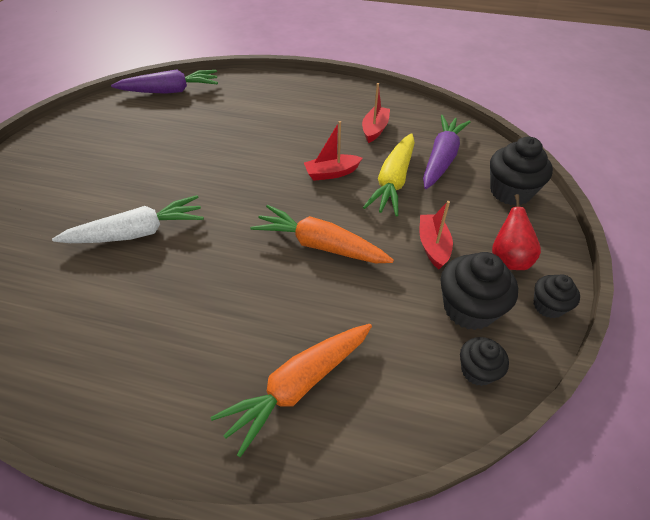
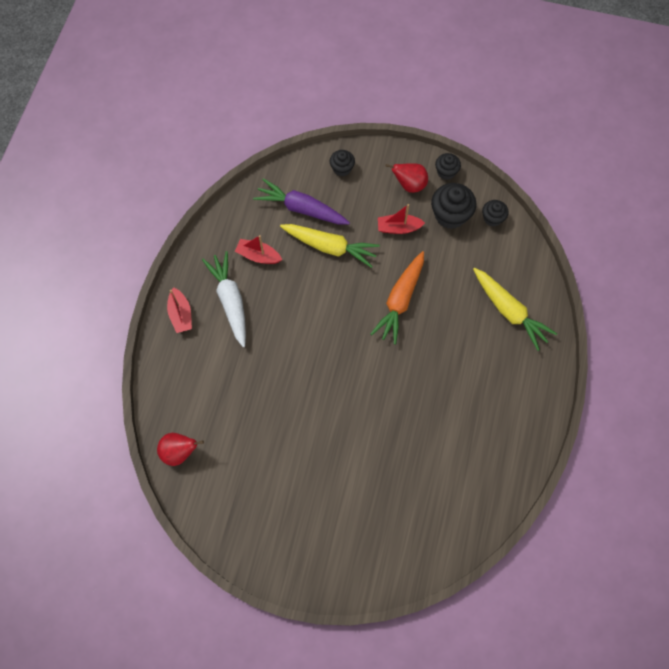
camera: 90 degrees left, 20 degrees up
white carrot [52,195,204,243] -> white carrot moved to [202,251,246,347]
purple carrot [111,69,218,94] -> red pear [157,433,204,466]
orange carrot [210,324,372,457] -> yellow carrot [473,268,557,351]
red boat [304,121,362,181] -> red boat moved to [167,287,192,333]
black cupcake [490,137,553,205] -> black cupcake [330,150,355,176], size x0.59

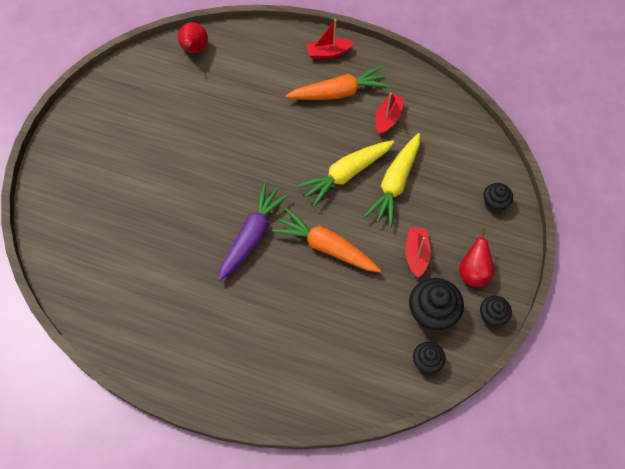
camera: 95 degrees right, 5 degrees down
white carrot [202,251,246,347] -> orange carrot [286,65,391,100]
purple carrot [253,178,350,225] -> purple carrot moved to [218,182,290,281]
yellow carrot [473,268,557,351] -> yellow carrot moved to [297,140,394,207]

